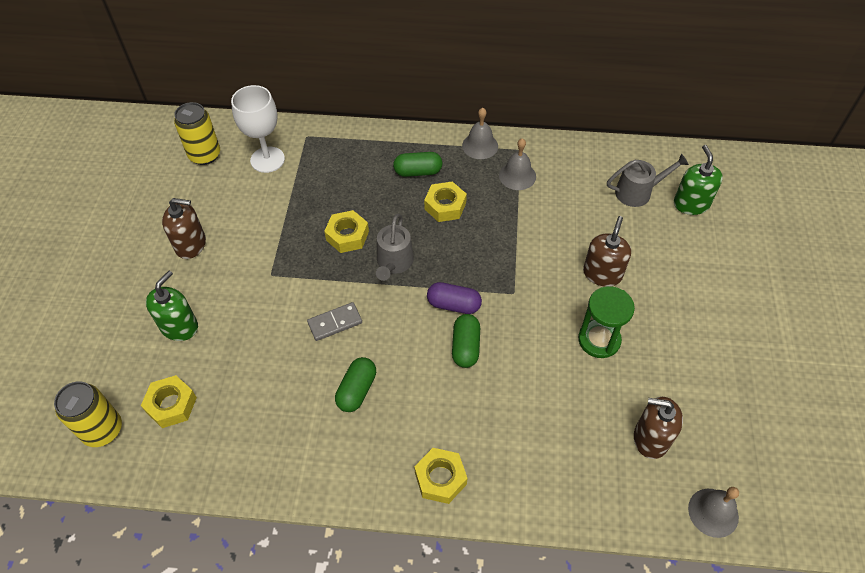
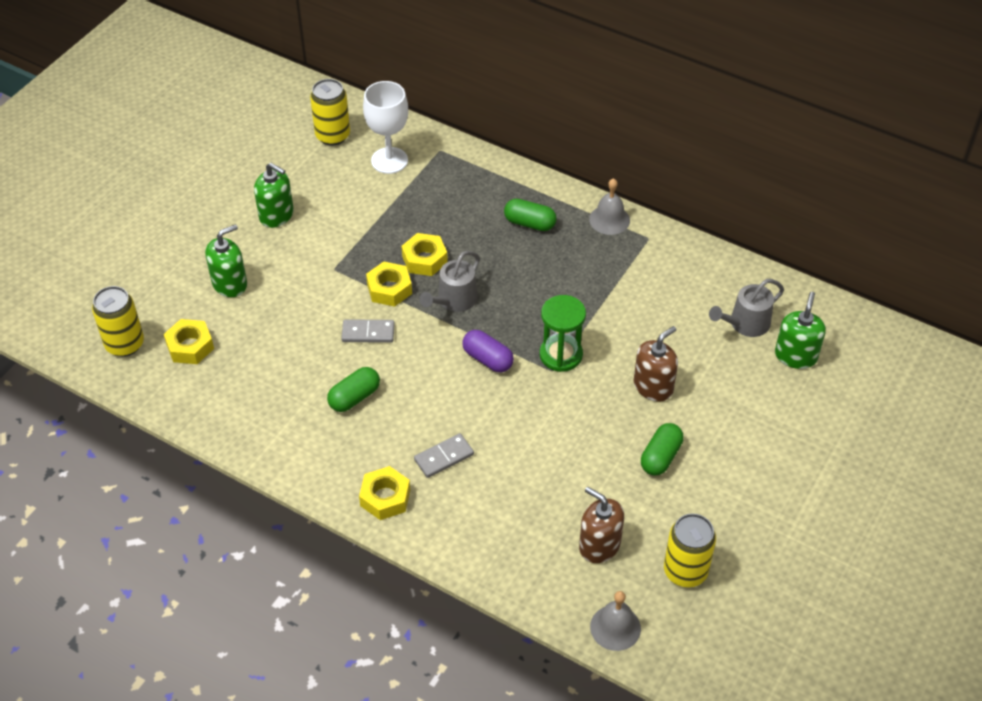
camera: 25 degrees right, 5 degrees down
brown soap dispenser [162,198,206,259] -> green soap dispenser [254,163,294,228]
yellow nut [424,181,467,222] -> yellow nut moved to [366,262,412,307]
green capsule [452,314,480,368] -> green capsule moved to [641,423,684,475]
grey bell [499,138,536,190] -> none
green hourglass [578,286,635,358] -> green hourglass moved to [540,295,586,372]
grey watering can [607,154,689,207] -> grey watering can turned 135 degrees clockwise [709,279,784,337]
none -> grey domino [414,433,474,478]
none -> yellow can [664,514,716,587]

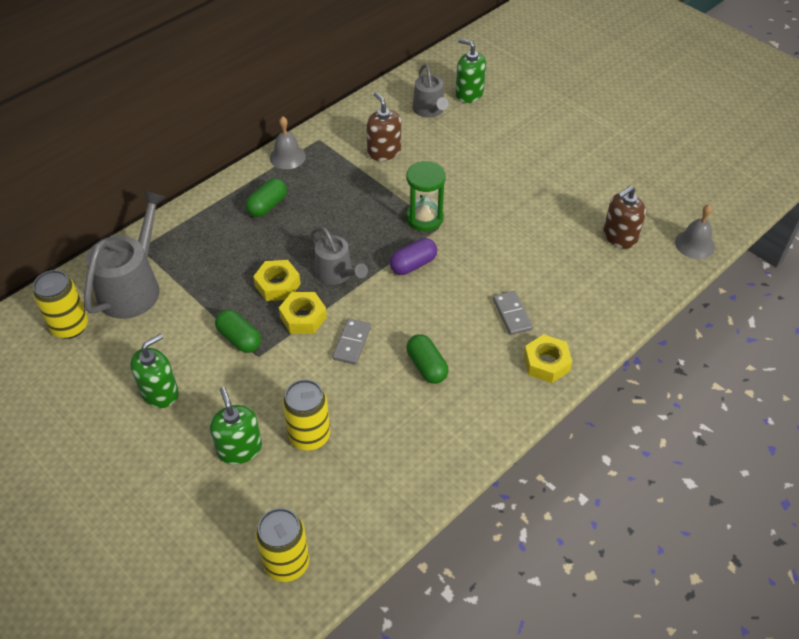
camera: 75 degrees left, 0 degrees up
yellow nut [164,319,214,364] -> none
white goblet [363,81,408,174] -> grey watering can [84,190,165,319]
brown soap dispenser [634,326,678,402] -> brown soap dispenser moved to [366,92,401,161]
green capsule [641,423,684,475] -> green capsule moved to [215,309,261,353]
yellow can [664,514,716,587] -> yellow can moved to [283,379,330,450]

